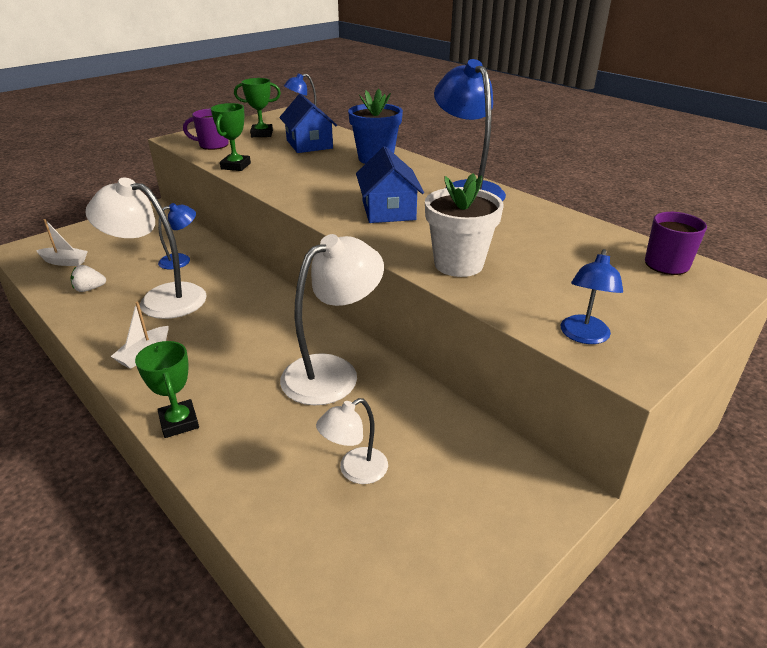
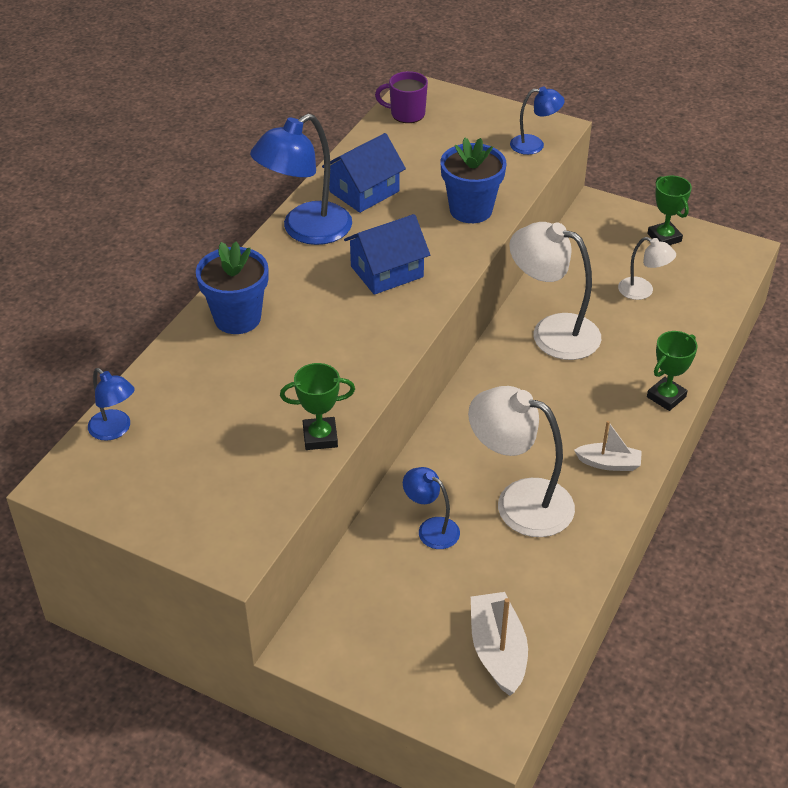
camera: 110 degrees left, 10 degrees up
white boat [36,219,88,266] -> white boat [471,592,528,696], size x1.55
white strawberry [71,265,106,292] -> none
white lamp [85,178,207,319] -> white lamp turned 120 degrees clockwise [468,386,575,537]
purple mug [183,109,229,150] -> none
green trophy [234,78,281,137] -> green trophy moved to [648,175,692,245]
blue house [279,94,337,153] -> blue house moved to [322,133,406,213]
white flower pot [425,173,504,277] -> blue flower pot [440,137,507,223]

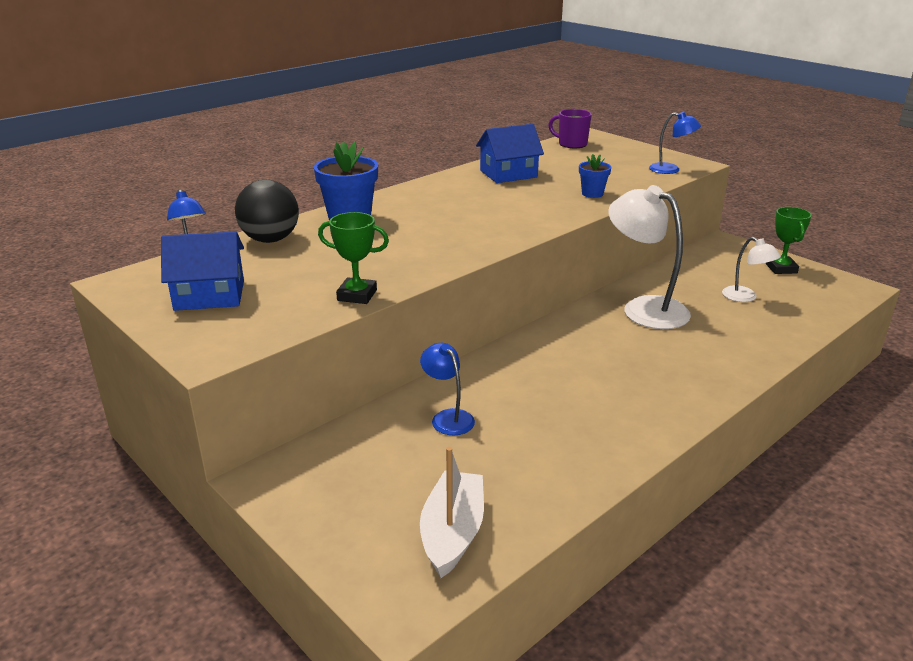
camera: 20 degrees right, 15 degrees down
blue lamp [250,114,352,245] -> none
blue house [344,214,430,295] -> blue house moved to [161,231,244,311]
blue flower pot [440,137,507,223] -> blue flower pot [579,154,611,198], size x0.55
white lamp [468,386,575,537] -> none
white boat [574,421,642,471] -> none
green trophy [647,331,698,411] -> none
none -> black ball [235,180,299,243]

